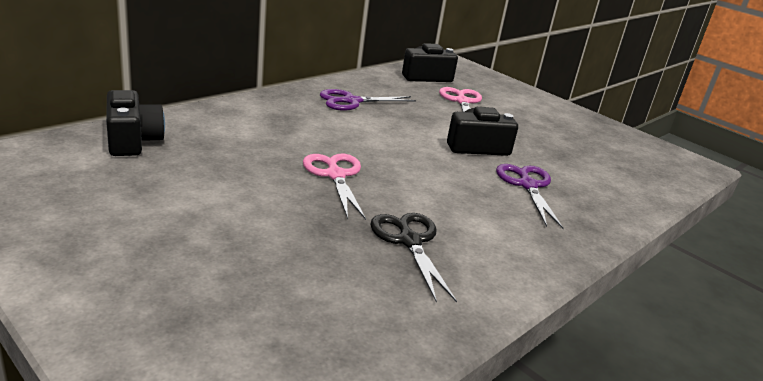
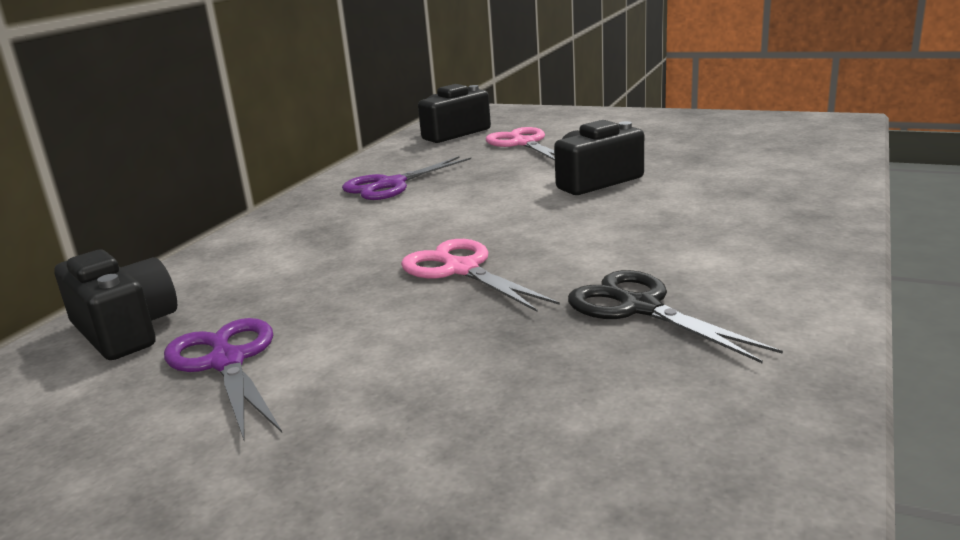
camera: 15 degrees left, 5 degrees down
purple scissors [496,164,564,229] -> purple scissors moved to [164,318,282,442]

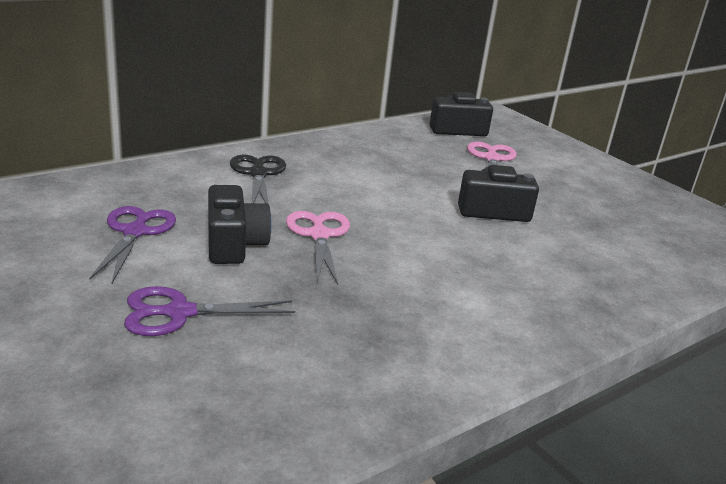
camera: 25 degrees right, 5 degrees up
black camera [54,250,177,360] -> black camera moved to [208,185,272,264]
purple scissors [342,156,471,200] -> purple scissors moved to [124,286,295,336]
black scissors [568,270,783,363] -> black scissors moved to [230,155,286,204]

